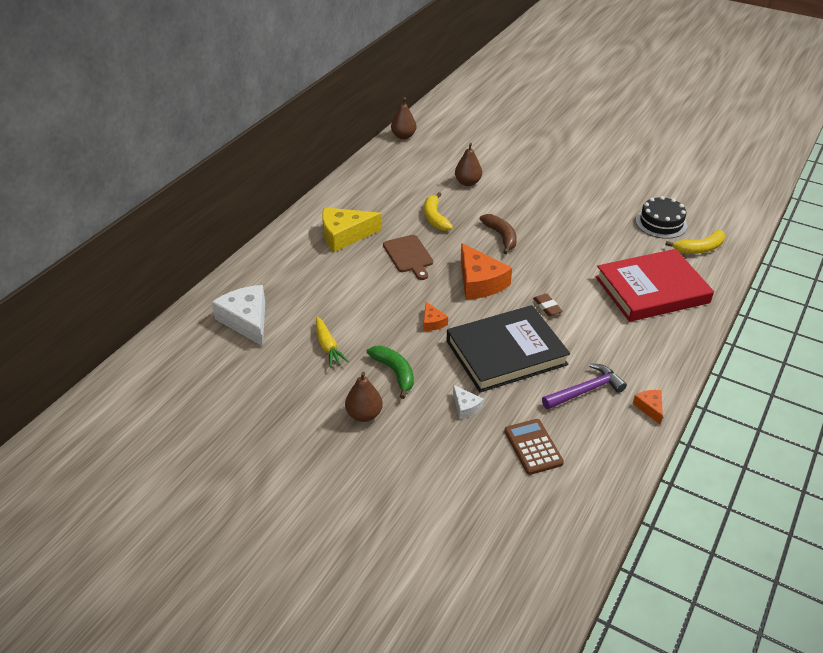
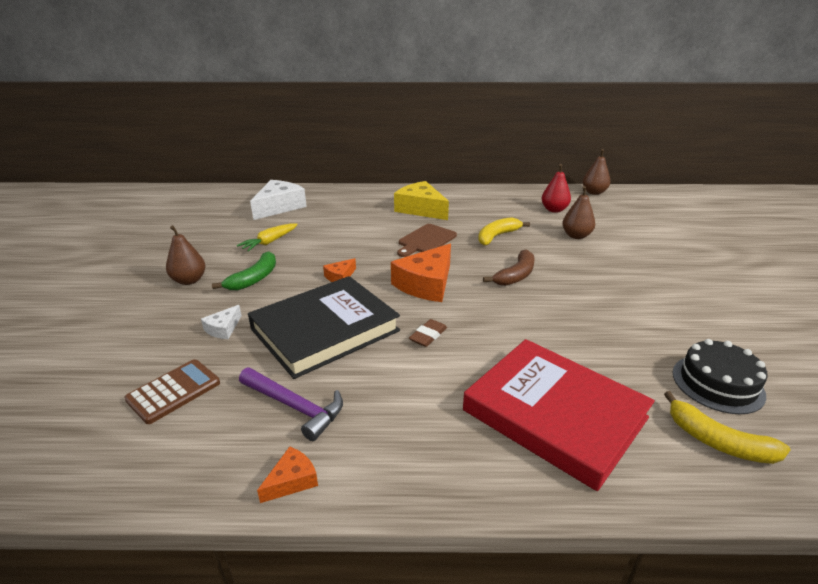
camera: 60 degrees right, 10 degrees down
black book [446,305,570,393] -> black book turned 75 degrees counterclockwise [248,276,400,379]
none -> red pear [542,164,571,213]

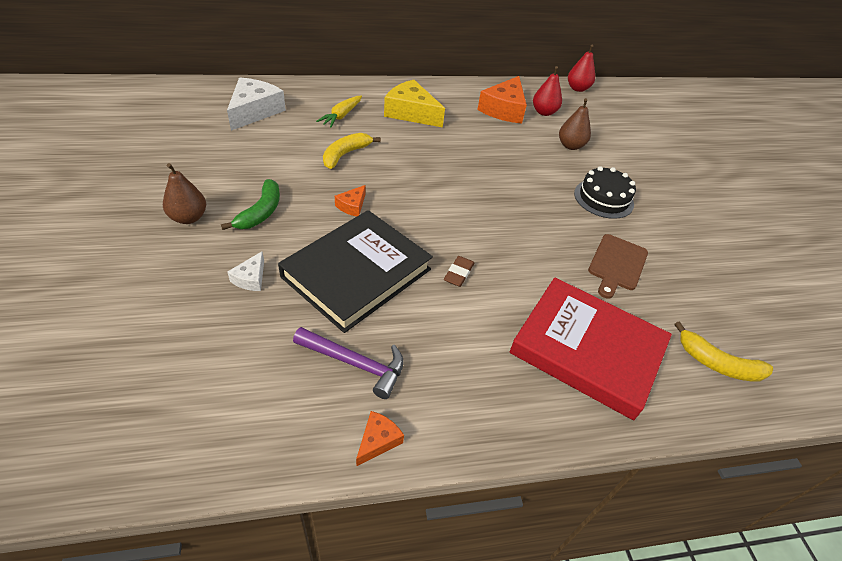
camera: 15 degrees left, 15 degrees up
brown calculator [124,359,220,424] -> none
yellow carrot [237,223,298,252] -> yellow carrot moved to [316,96,362,127]
orange cheese [391,244,451,302] -> orange cheese moved to [477,76,527,124]
brown cutting board [397,224,457,257] -> brown cutting board moved to [588,234,648,299]
yellow banana [478,217,530,246] -> yellow banana moved to [323,133,381,169]
brown banana [483,249,535,286] -> none
brown pear [582,149,610,195] -> red pear [568,45,595,92]
black cake [672,339,767,414] -> black cake moved to [574,166,636,219]

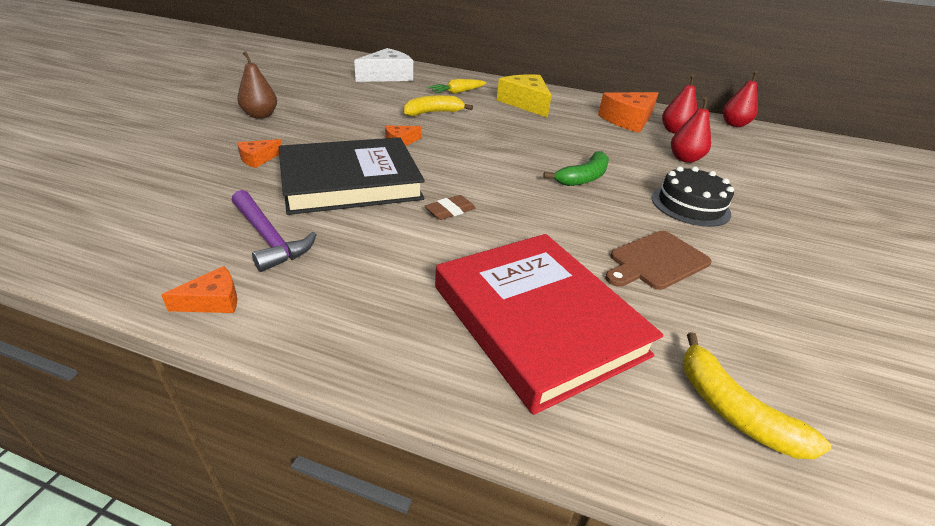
camera: 30 degrees right, 10 degrees down
green banana [221,179,280,230] -> green banana moved to [543,151,609,186]
white cheese [227,252,264,291] -> orange cheese [237,139,282,168]
brown pear [559,98,591,150] -> red pear [671,97,711,163]

